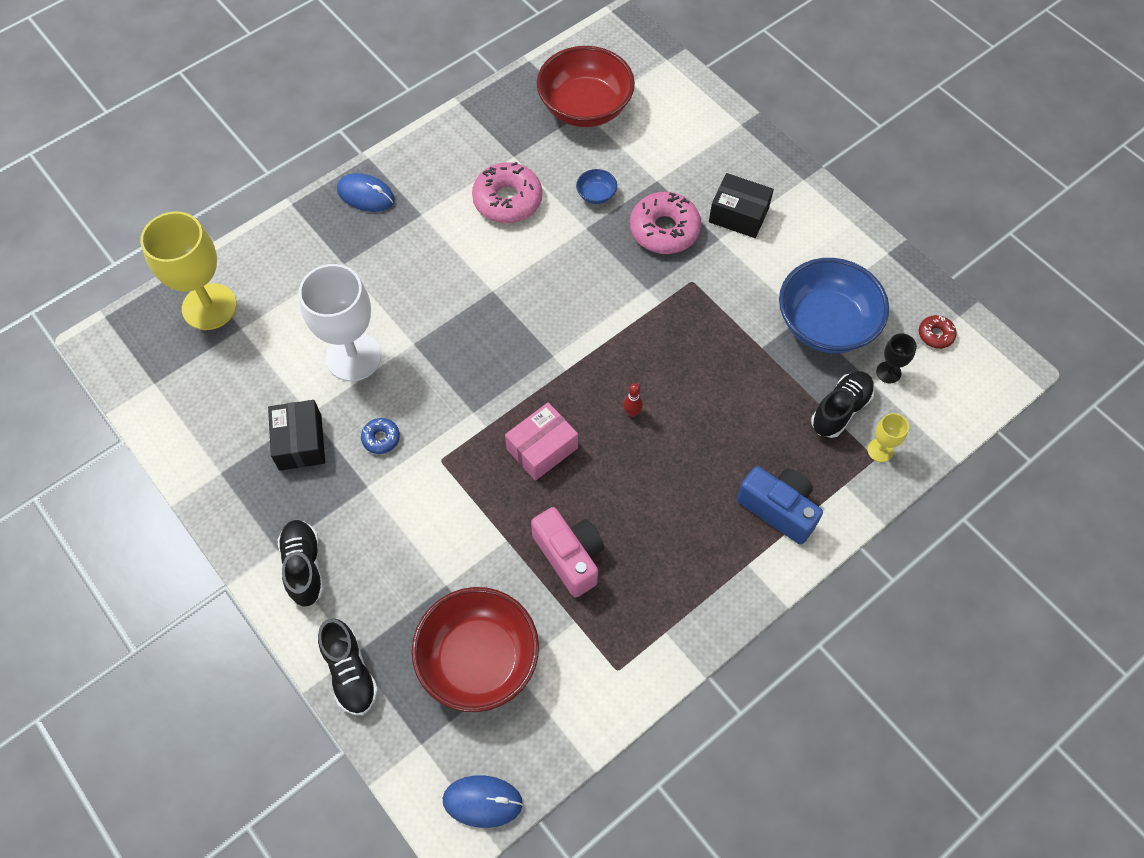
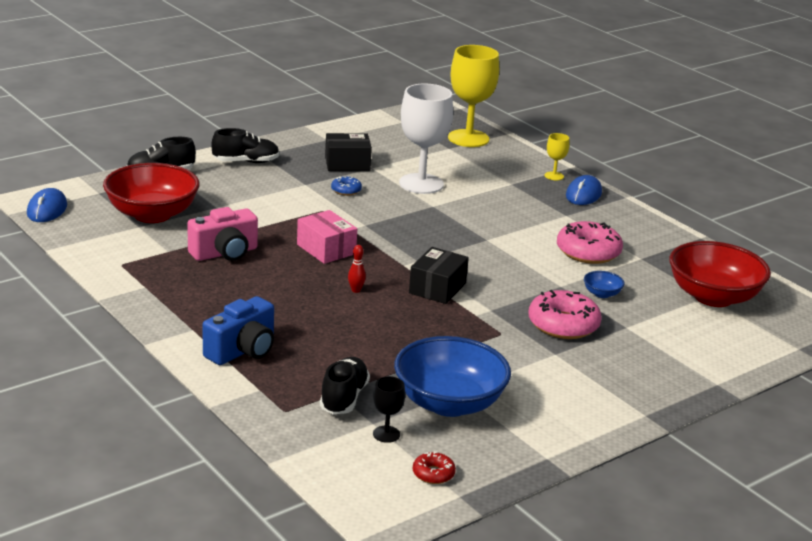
camera: 90 degrees right, 35 degrees down
black box [709,173,774,238] -> black box moved to [409,247,469,304]
black shoe [811,371,875,438] -> black shoe turned 120 degrees counterclockwise [320,357,370,414]
yellow goblet [867,413,909,462] -> yellow goblet moved to [545,133,569,180]

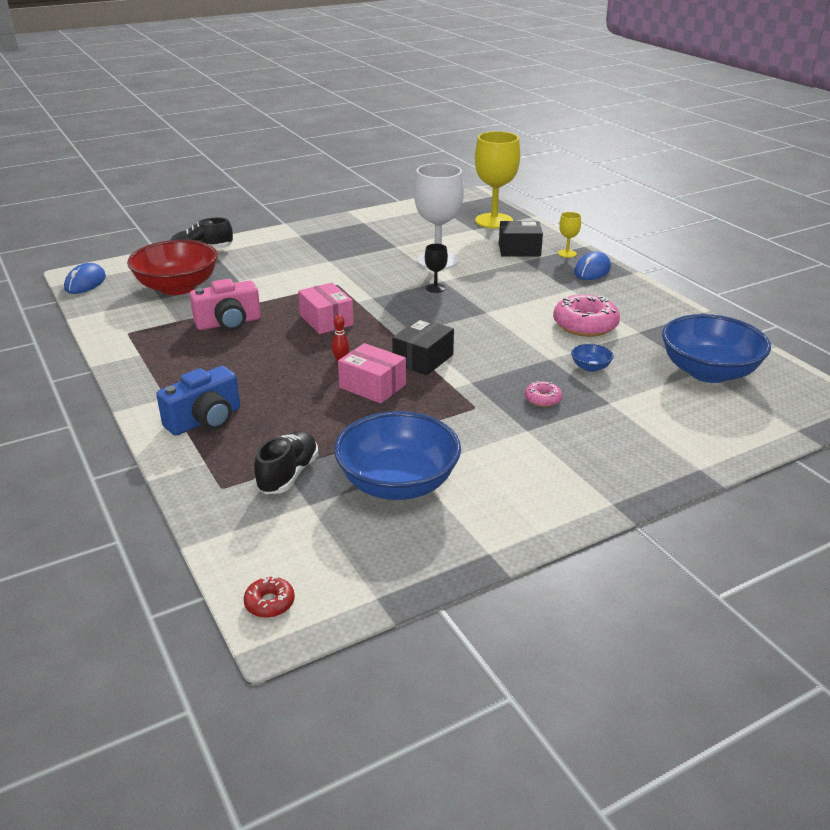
camera: 10 degrees right, 5 degrees up
black shoe [211,128,280,163] -> none
black box [325,133,372,171] -> black box moved to [499,221,543,257]
blue donut [331,176,362,196] -> none
black goblet [373,376,405,443] -> black goblet moved to [425,244,448,293]
red donut [413,452,456,484] -> red donut moved to [244,576,295,618]
pink donut [528,290,602,339] -> pink donut [525,381,562,407], size x0.50
red bowl [669,241,771,307] -> blue bowl [662,314,771,383]
none -> pink box [338,343,406,404]

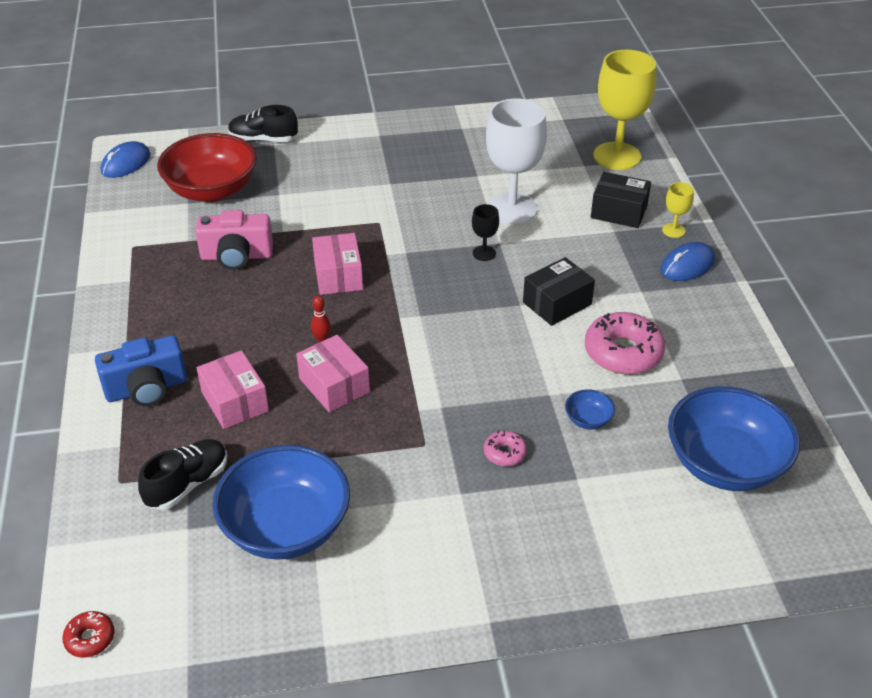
camera: 20 degrees right, 10 degrees up
black box [392,318,454,376] -> black box moved to [523,257,595,326]
none -> pink box [196,350,269,429]

